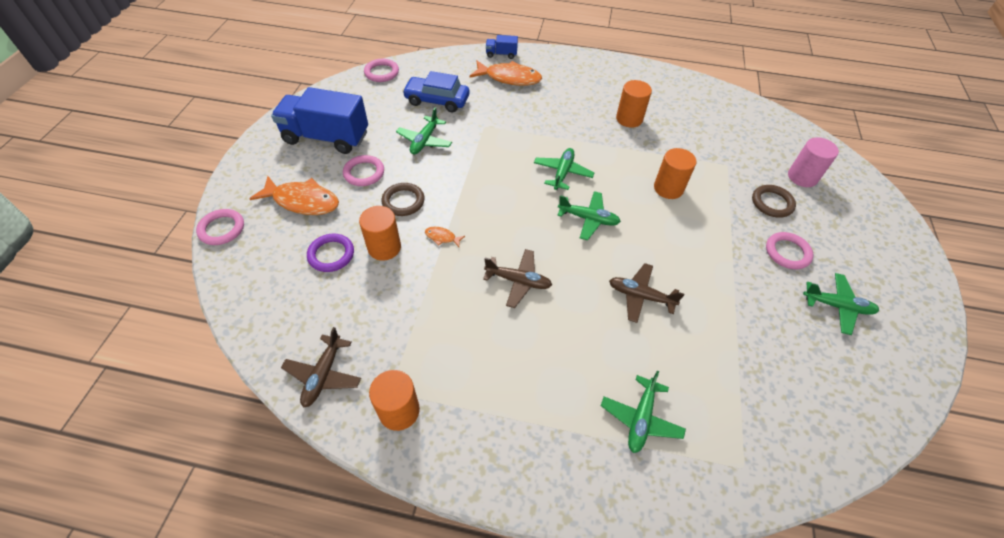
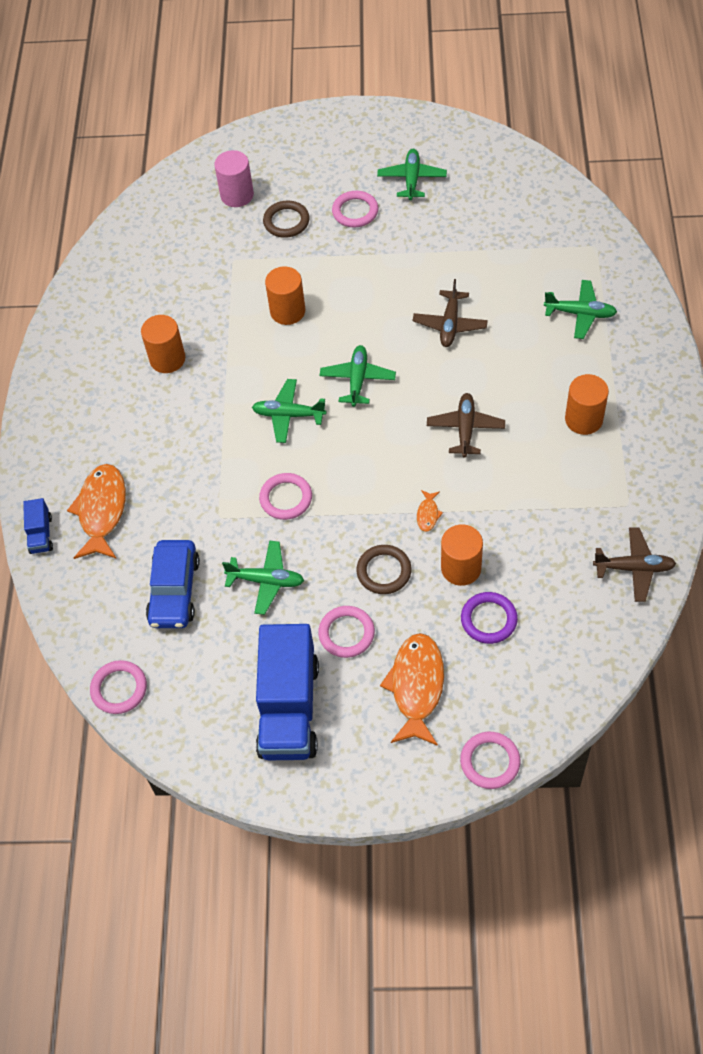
camera: 95 degrees left, 5 degrees up
orange cylinder [369,370,420,431] -> orange cylinder moved to [565,374,609,435]
none -> pink ring [259,473,312,520]

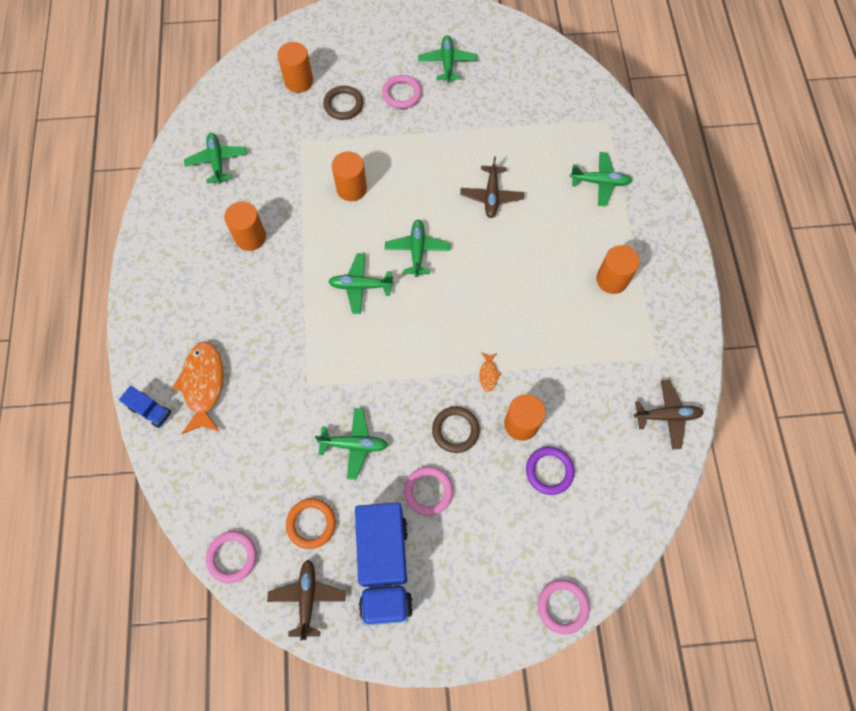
camera: 10 degrees left, 10 degrees up
blue truck [23,498,53,554] -> blue truck turned 45 degrees counterclockwise [119,386,171,428]
blue car [146,540,200,628] -> none
pink cylinder [215,150,254,207] -> orange cylinder [277,42,313,93]
pink ring [259,473,312,520] -> none
orange fish [380,633,444,746] -> none
brown plane [427,393,505,458] -> brown plane moved to [267,560,346,640]
none -> green plane [184,133,247,184]
none -> orange ring [286,498,336,549]

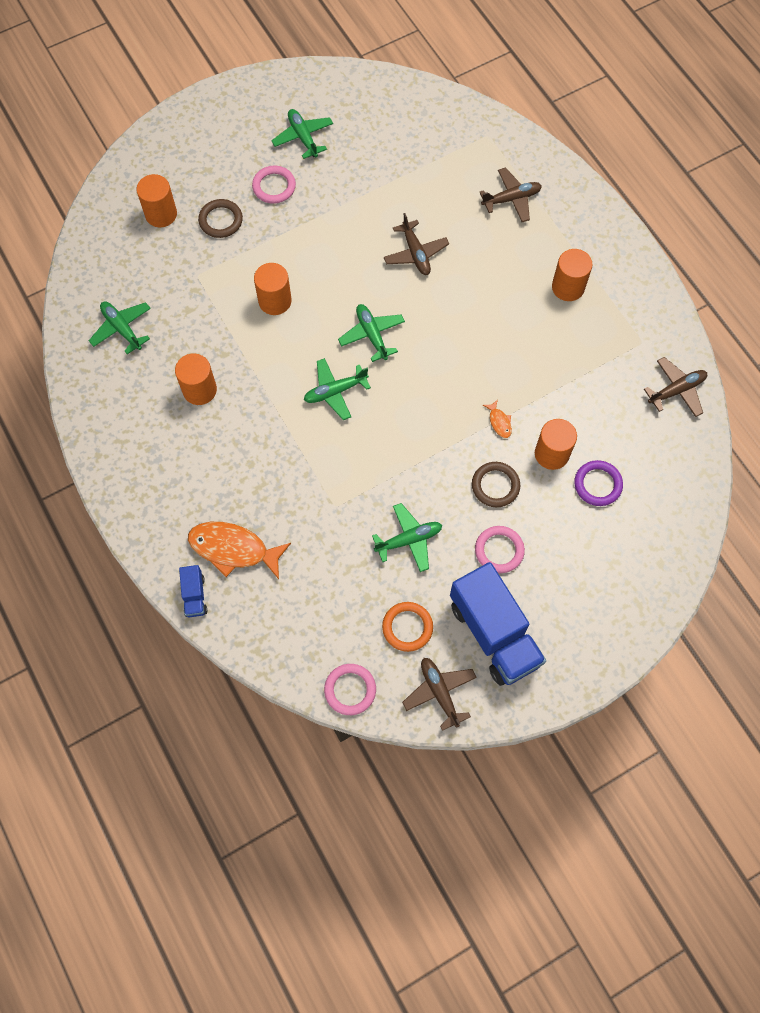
camera: 25 degrees left, 0 degrees up
blue truck [119,386,171,428] -> blue truck turned 75 degrees clockwise [179,565,207,617]
orange fish [172,341,224,434] -> orange fish turned 45 degrees counterclockwise [188,522,291,579]
pink ring [538,580,590,634] -> none
green plane [570,152,632,207] -> brown plane [480,167,542,222]

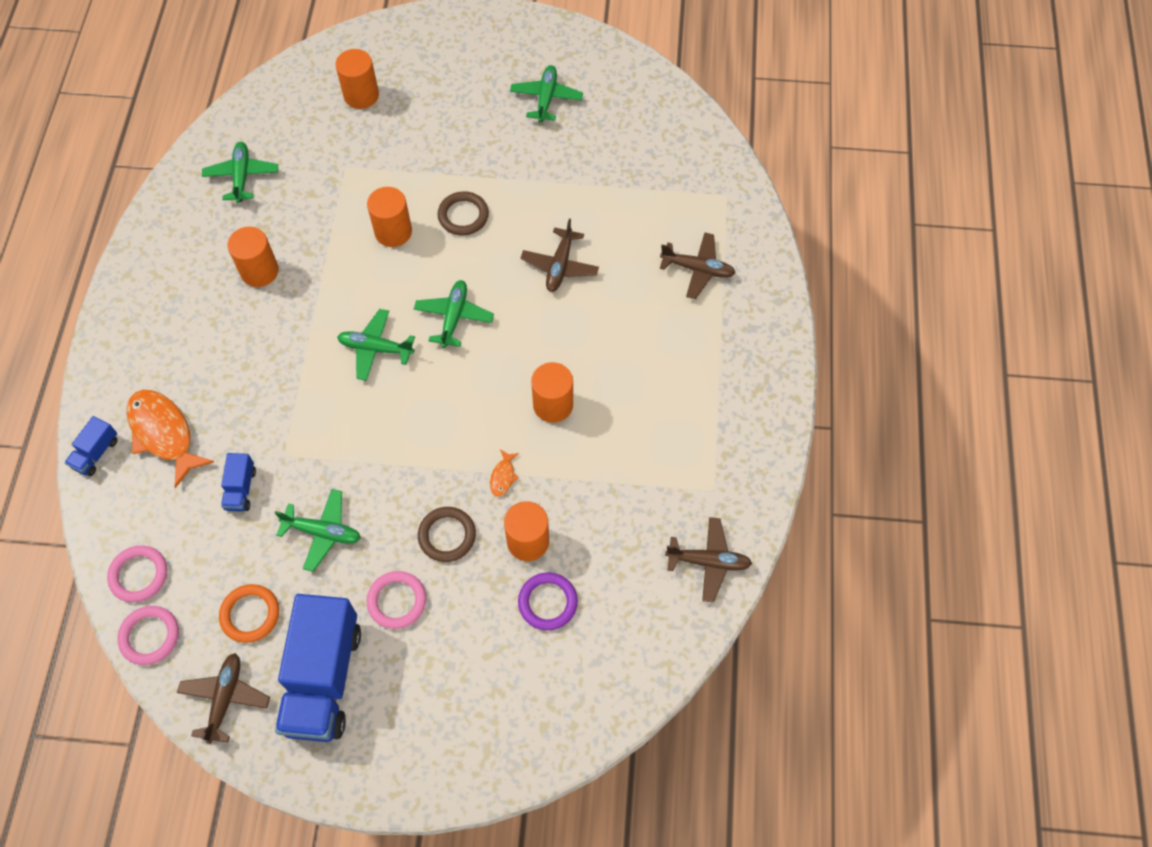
camera: 35 degrees right, 5 degrees down
brown ring [198,199,243,238] -> brown ring moved to [437,191,489,236]
pink ring [252,165,296,204] -> pink ring moved to [107,545,167,602]
orange cylinder [552,249,593,301] -> orange cylinder moved to [531,362,573,423]
none -> blue truck [221,453,256,512]

